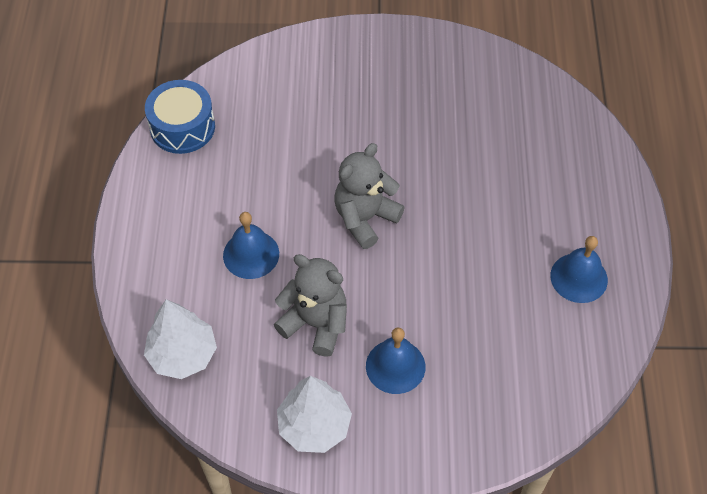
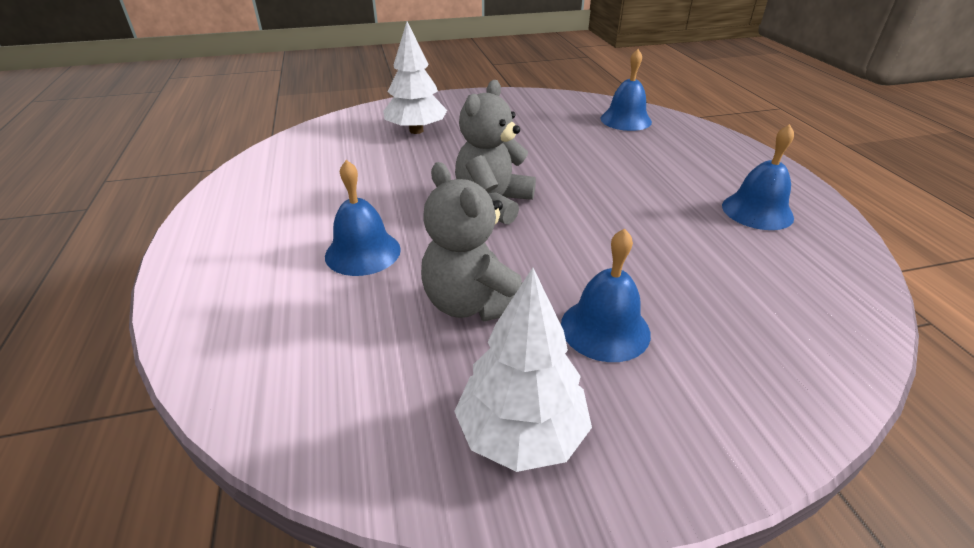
camera: 15 degrees left, 20 degrees down
white tree [144,299,217,379] -> white tree moved to [383,21,447,134]
blue drum [145,80,215,154] -> none
grey teddy bear [274,254,347,357] -> grey teddy bear turned 135 degrees counterclockwise [421,162,523,321]
none -> blue bell [600,49,652,131]

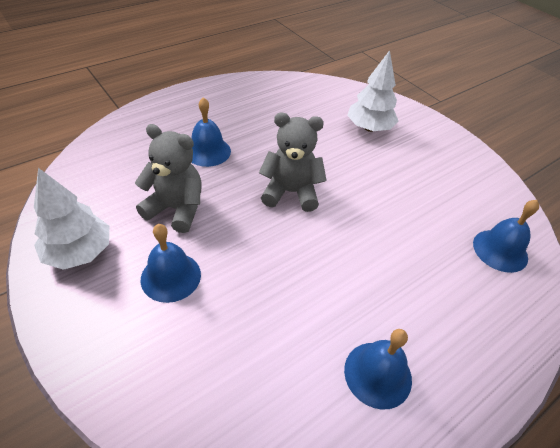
camera: 65 degrees right, 10 degrees up
grey teddy bear [421,162,523,321] -> grey teddy bear turned 75 degrees clockwise [135,124,202,233]

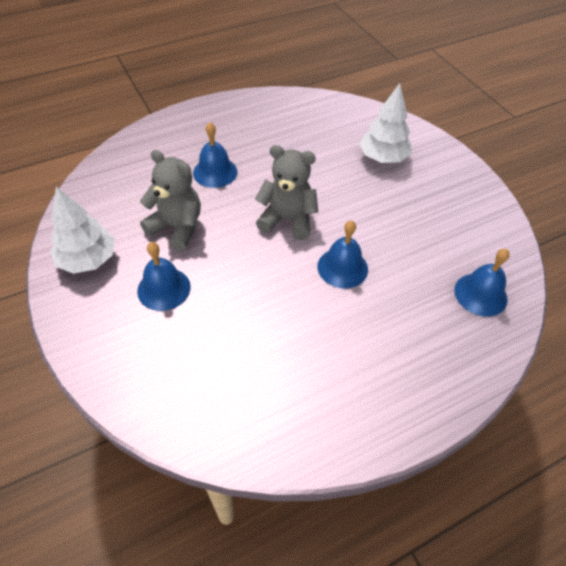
camera: 10 degrees right, 5 degrees up
blue bell [344,329,412,410] -> blue bell moved to [317,220,368,289]

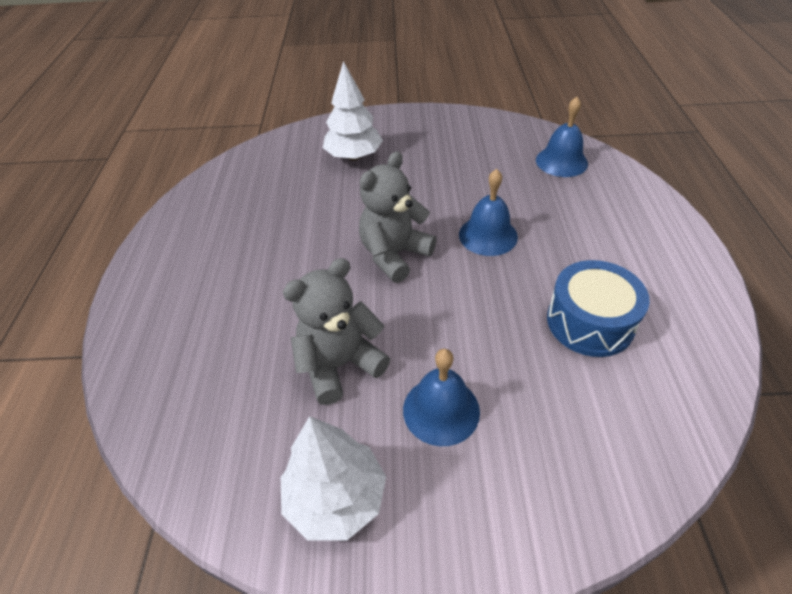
camera: 60 degrees left, 5 degrees down
blue bell [193,122,237,188] -> none
none -> blue drum [547,260,650,357]

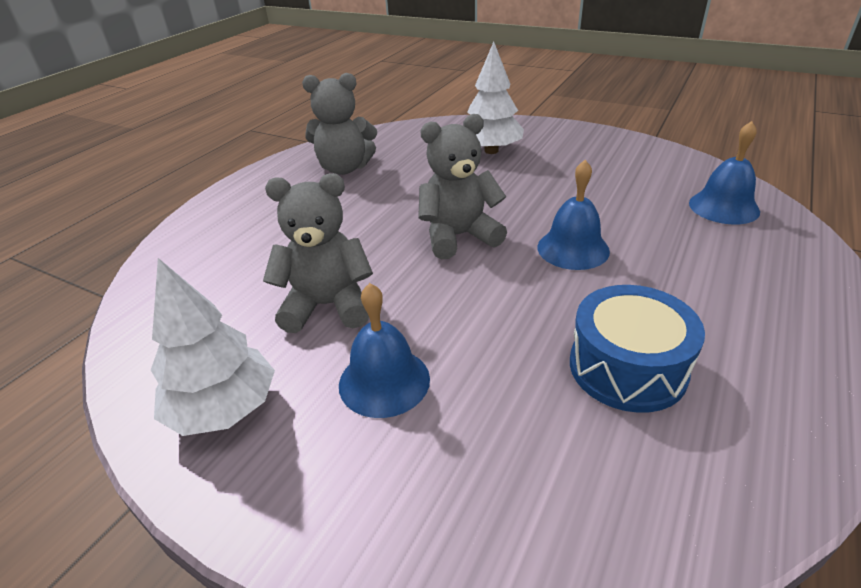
camera: 30 degrees right, 10 degrees down
none -> grey teddy bear [302,73,377,175]

